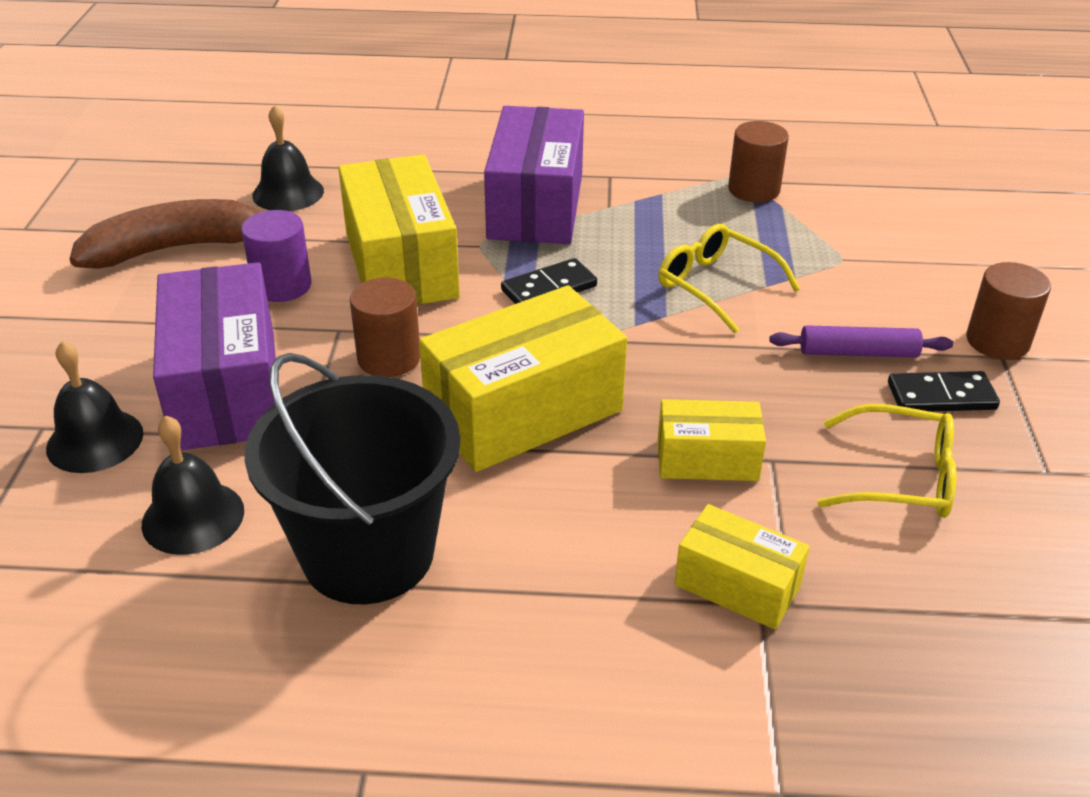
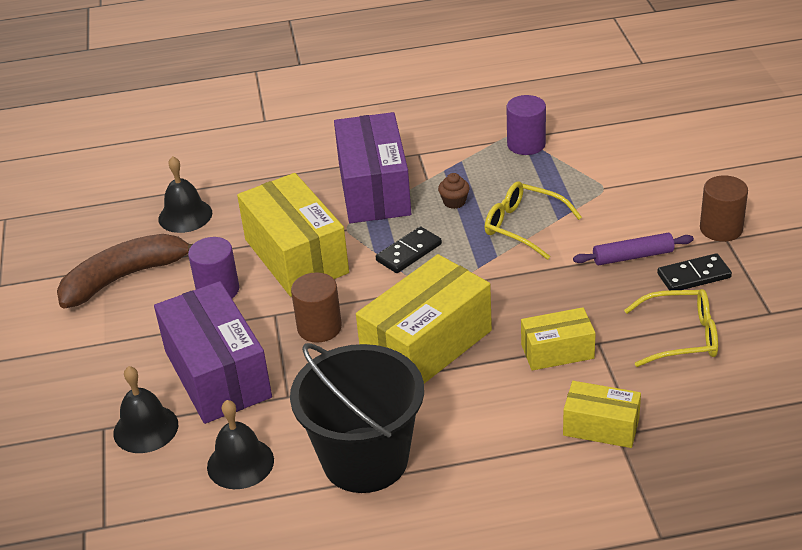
camera: 10 degrees left, 0 degrees up
brown cylinder [728,121,789,202] -> purple cylinder [506,95,546,155]
none -> brown cupcake [438,173,470,209]

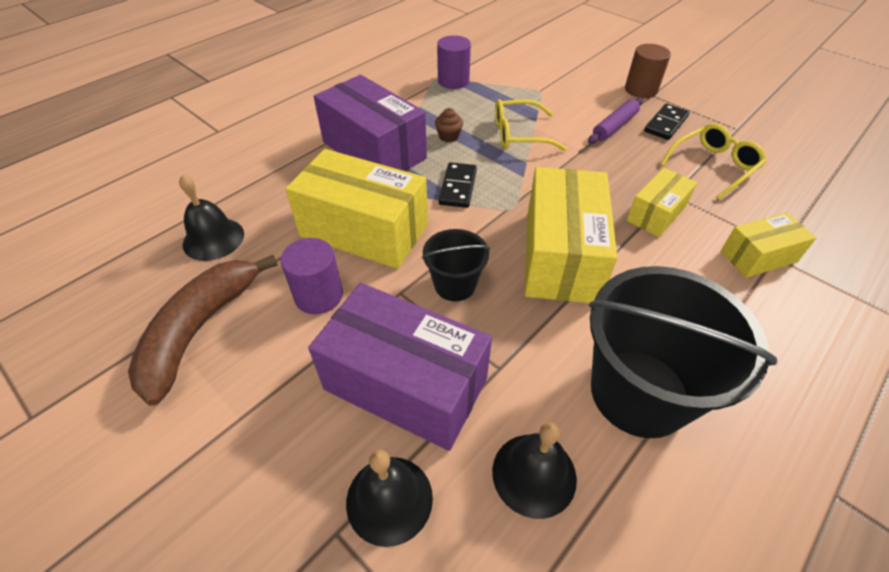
camera: 40 degrees left, 10 degrees up
brown cylinder [291,272,342,343] -> black bucket [422,229,490,301]

